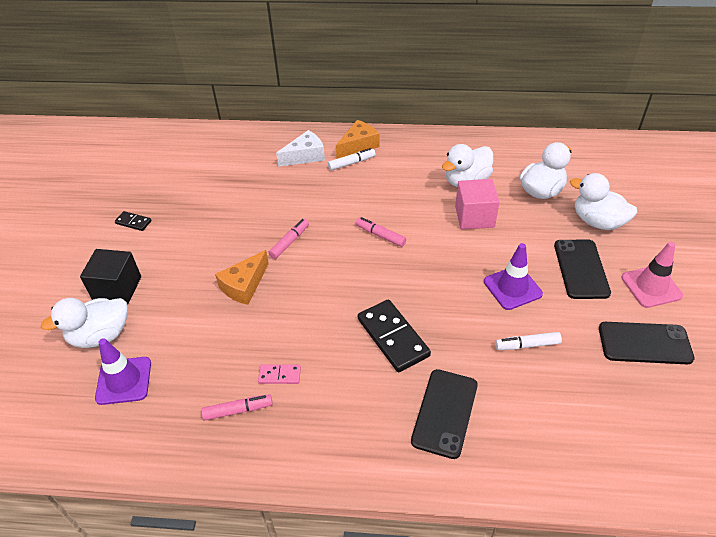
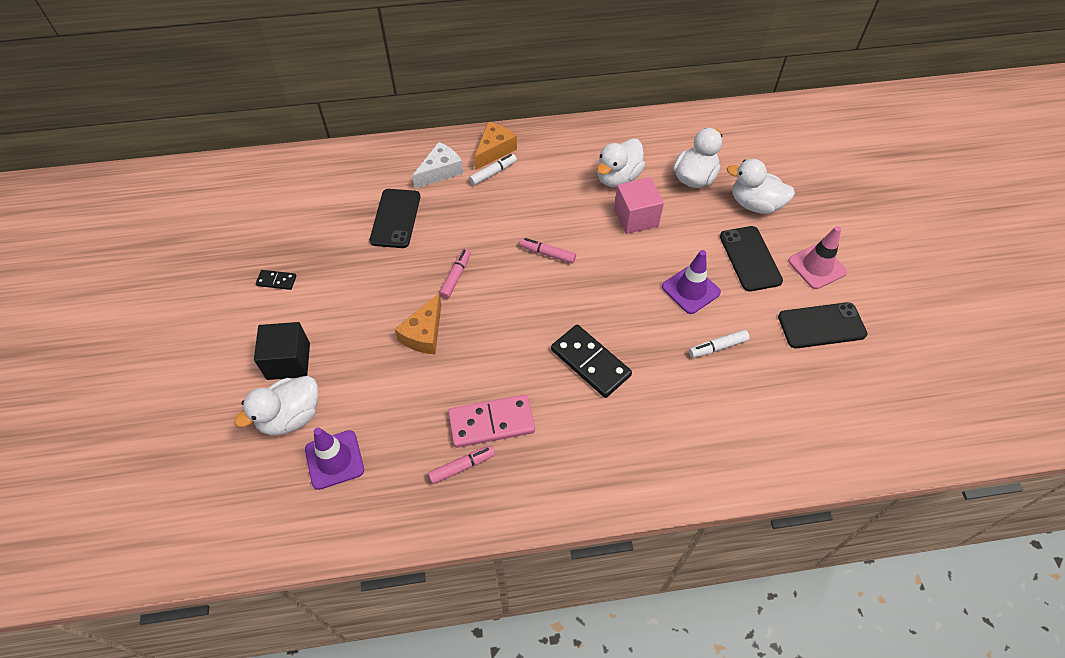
camera: 15 degrees left, 10 degrees up
pink domino [258,364,301,384] -> pink domino [448,395,535,448], size x1.99
black phone [411,369,478,459] -> black phone moved to [370,189,420,248]

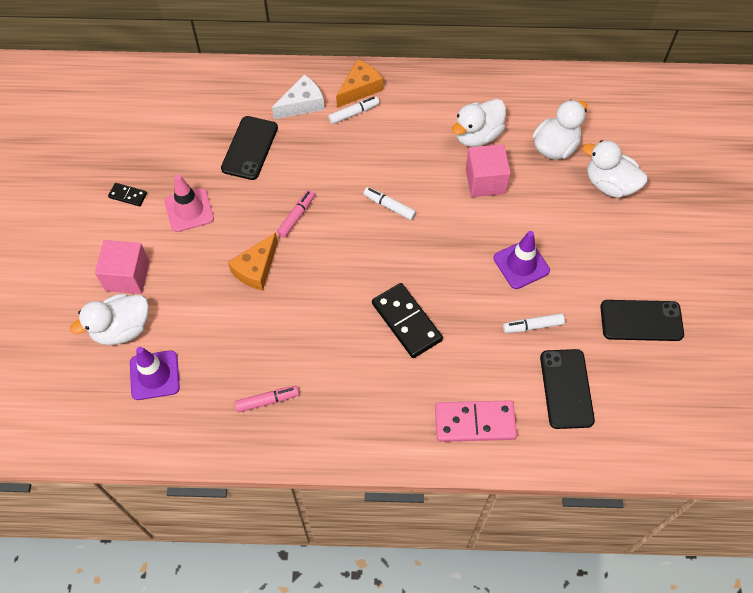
camera: 10 degrees right, 5 degrees up
black cube [254,322,310,380] -> pink cube [95,240,150,294]
pink domino [448,395,535,448] -> pink domino moved to [435,400,517,442]
pink marker [520,238,576,264] -> white marker [363,187,416,220]
black phone [720,226,783,292] -> black phone moved to [540,349,595,429]
pink traffic cone [788,226,847,289] -> pink traffic cone moved to [165,174,214,232]

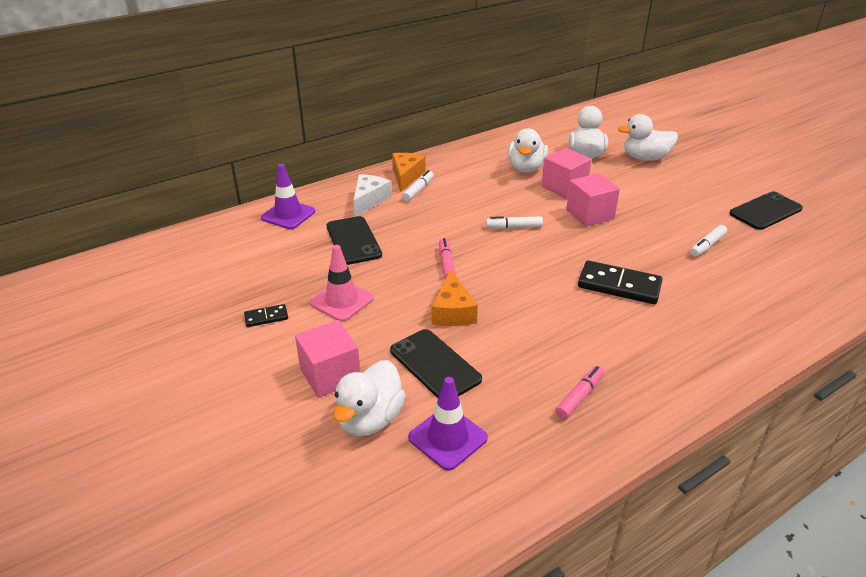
camera: 35 degrees left, 25 degrees down
pink domino [435,400,517,442] -> none
purple traffic cone [493,231,550,289] -> purple traffic cone moved to [261,164,315,229]
black phone [540,349,595,429] -> black phone moved to [390,329,482,398]
none -> pink cube [566,173,620,226]

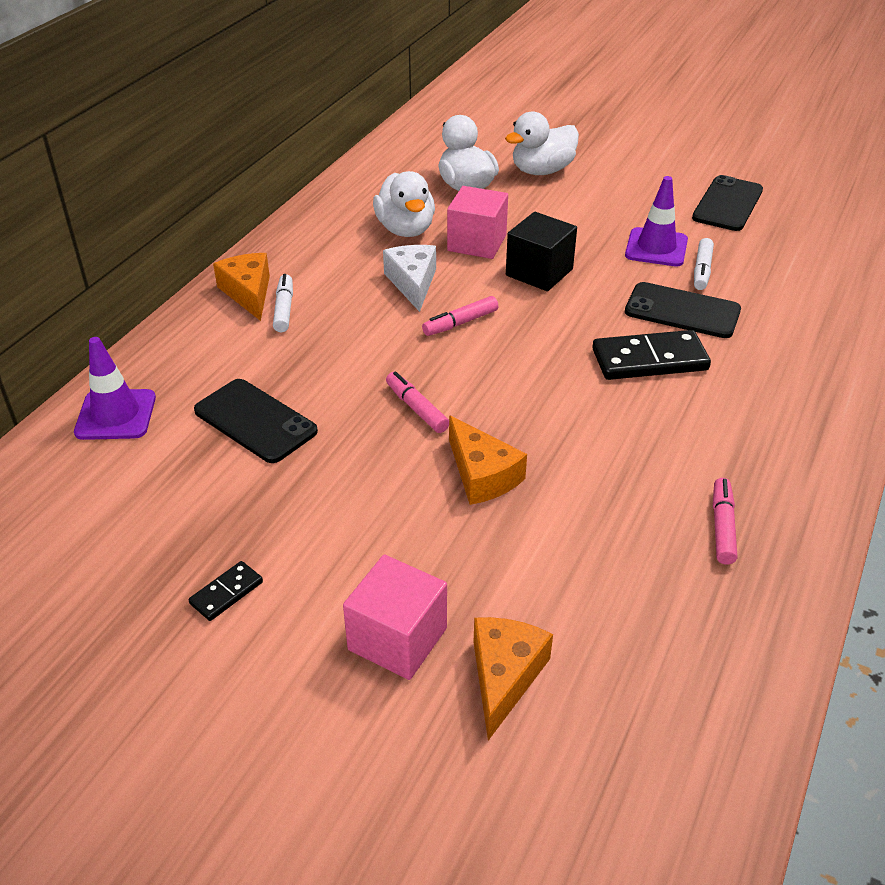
camera: 30 degrees left, 5 degrees up
pink traffic cone [310,245,374,322] -> none
white duck [333,360,406,436] -> orange cheese [474,617,553,741]
white cheese [353,174,392,217] -> white cheese moved to [383,245,436,312]
black phone [390,329,482,398] -> black phone moved to [625,282,741,338]
purple traffic cone [408,377,488,471] -> purple traffic cone moved to [625,176,688,267]
white marker [486,216,543,229] -> pink marker [422,296,498,336]
pink cube [566,173,620,226] -> black cube [506,212,577,291]

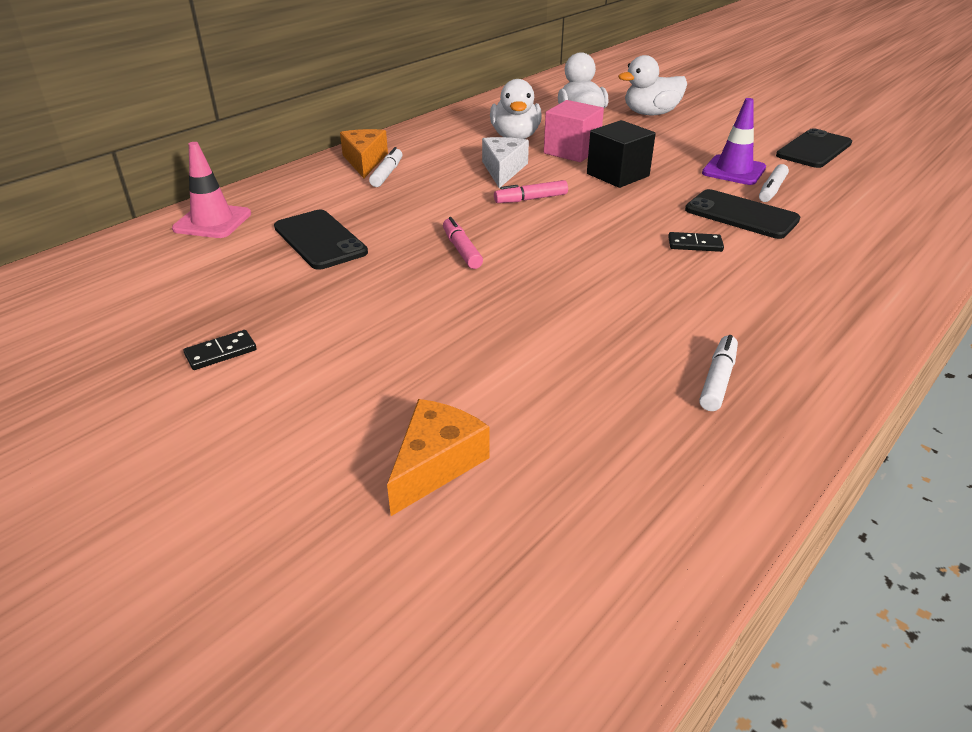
camera: 15 degrees right, 5 degrees down
purple traffic cone [74,337,156,440] -> pink traffic cone [172,142,251,238]
pink cube [343,554,447,680] -> none
orange cheese [449,415,527,505] -> none
black domino [592,330,711,380] -> black domino [668,232,724,252], size x0.50
pink marker [713,478,737,565] -> white marker [699,335,738,411]

